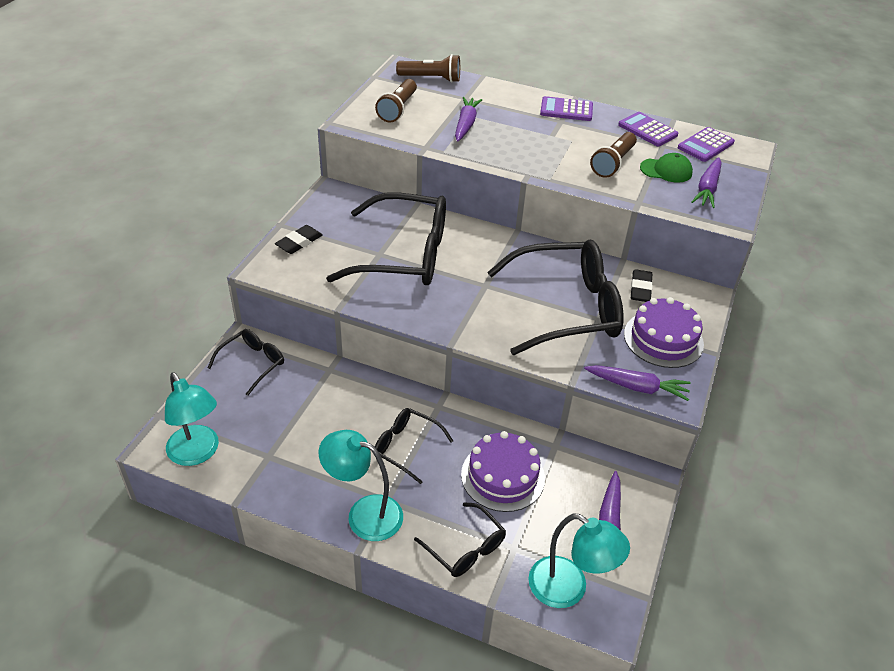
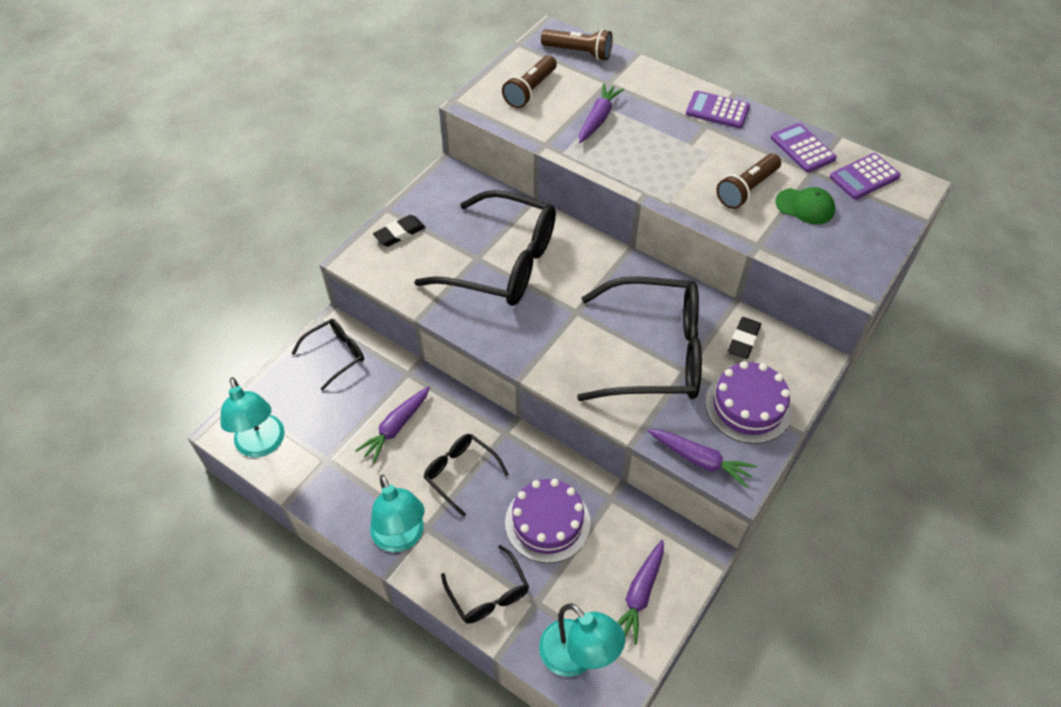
camera: 15 degrees right, 10 degrees up
turquoise lamp [318,430,403,541] -> turquoise lamp turned 150 degrees counterclockwise [370,475,425,552]
purple carrot [691,157,722,208] -> purple carrot moved to [355,386,430,463]

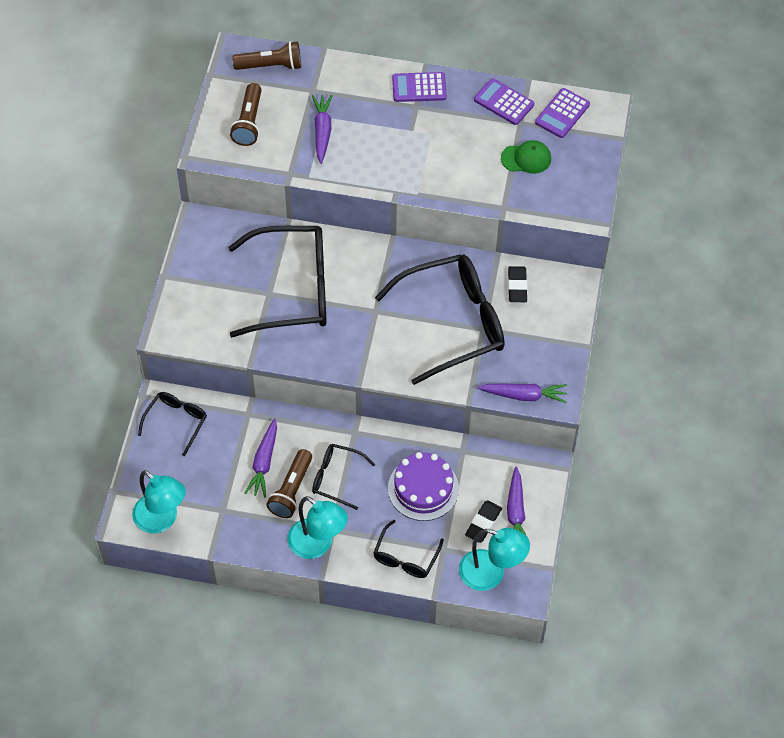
camera: 25 degrees left, 5 degrees up
black eraser [373,215,425,247] -> black eraser moved to [465,500,502,543]
black glasses [441,545,529,624] -> black glasses turned 75 degrees clockwise [373,520,444,578]
purple cake [705,361,792,444] -> none
brown flashlight [716,154,781,209] -> brown flashlight moved to [266,449,312,518]

